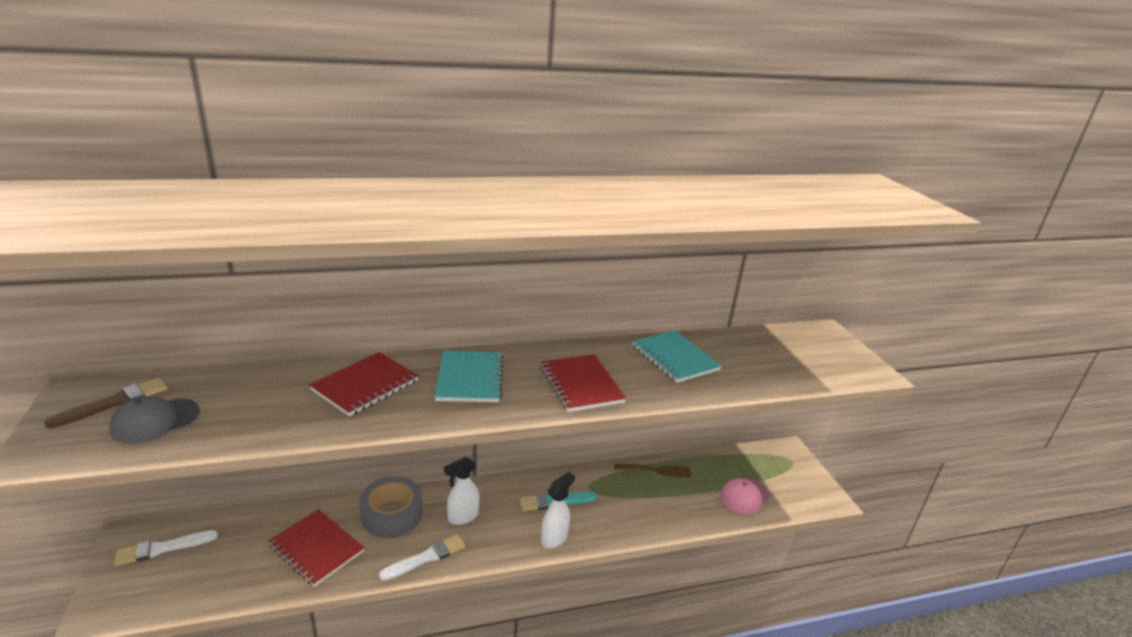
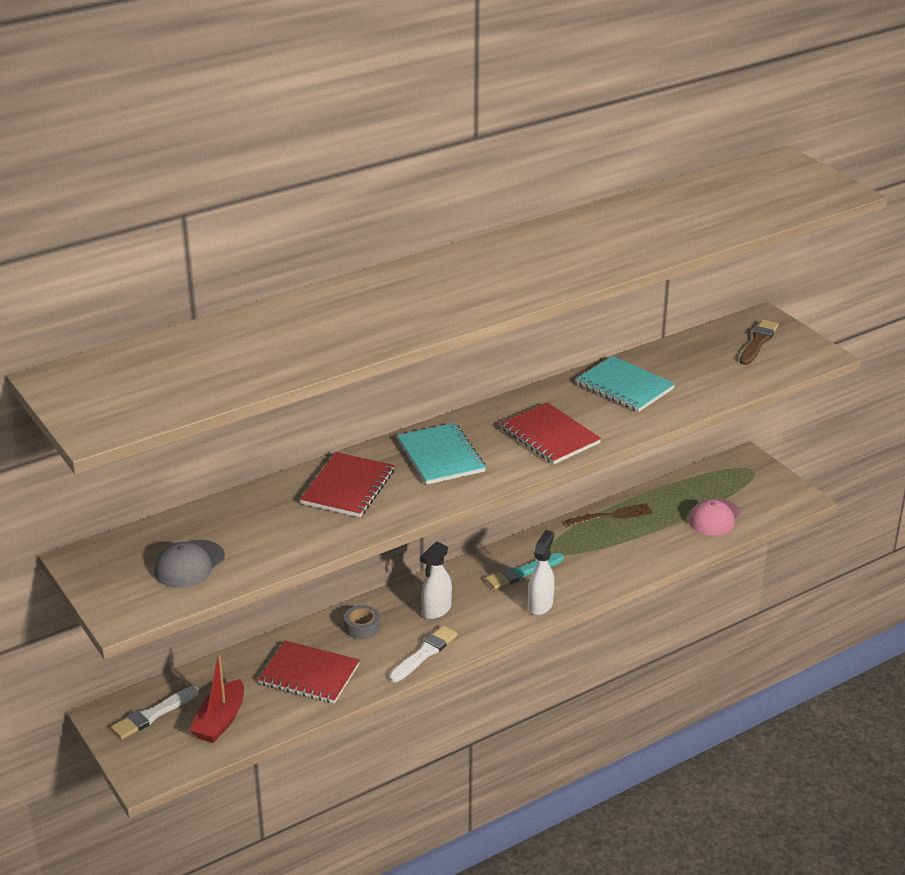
camera: 15 degrees left, 5 degrees up
brown brush [44,378,167,428] -> brown brush moved to [740,319,779,365]
grey tape [359,476,423,538] -> grey tape [344,605,380,639], size x0.53
none -> red boat [189,654,244,743]

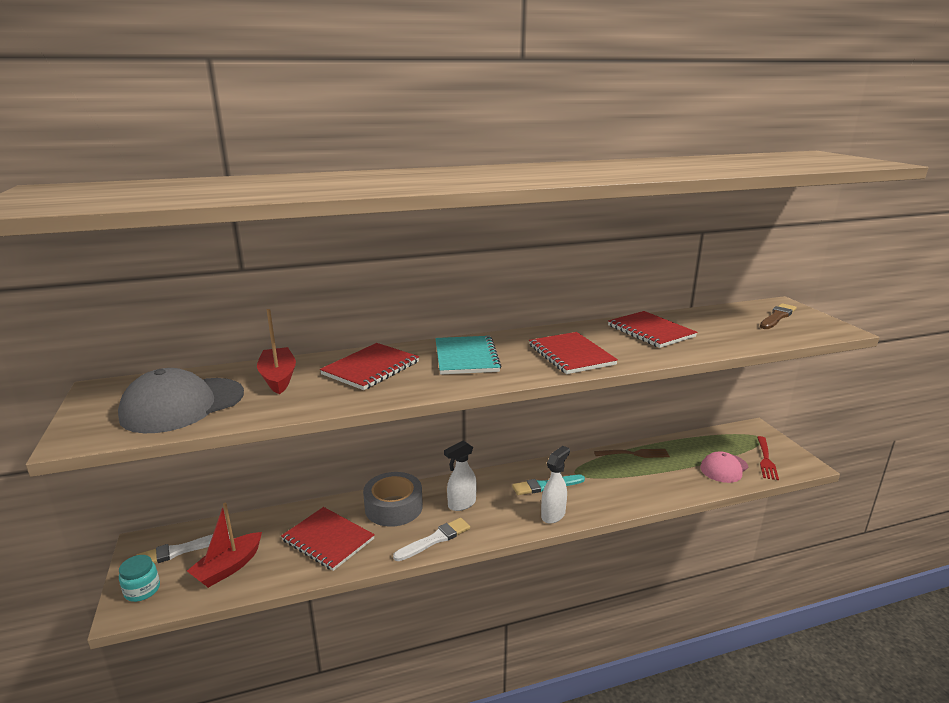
camera: 15 degrees right, 10 degrees down
grey cap [154,540,225,588] -> grey cap [118,368,244,433], size x1.56
grey tape [344,605,380,639] -> grey tape [363,472,423,527], size x1.88
turquoise notebook [576,356,675,412] -> red notebook [608,311,697,348]
none -> turquoise jar [119,555,160,602]
none -> red boat [257,309,296,394]
none -> red fork [757,436,779,480]

